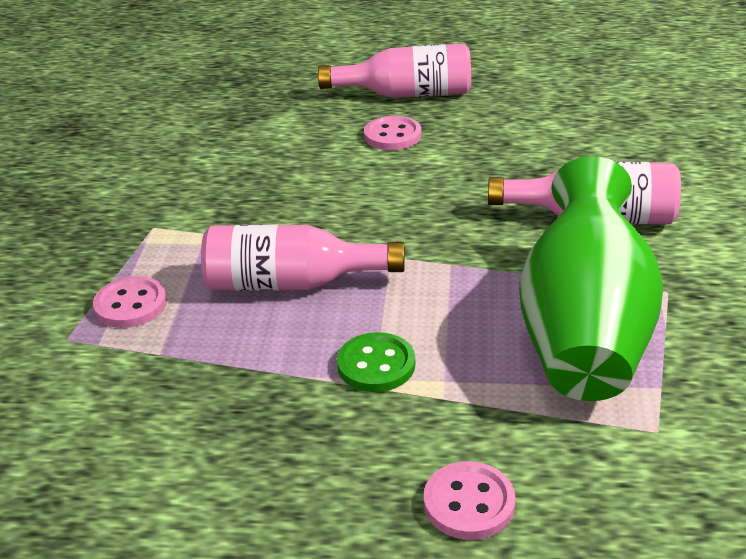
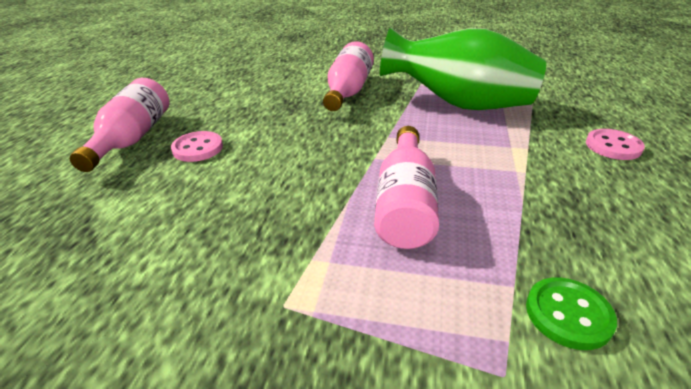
camera: 85 degrees left, 0 degrees up
pink button [93,276,167,328] -> none
green button [337,332,415,392] -> green button moved to [526,277,617,350]

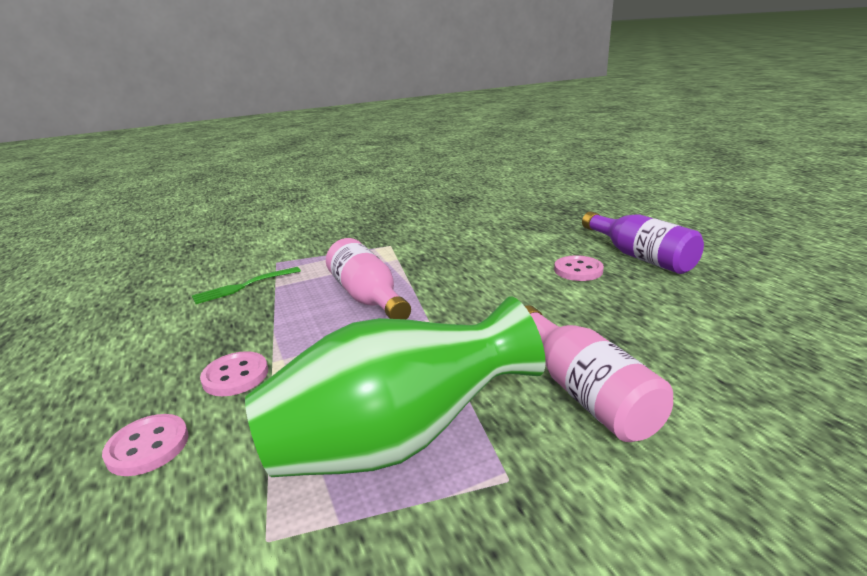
camera: 145 degrees right, 10 degrees down
pink bottle [70,78,169,172] -> purple bottle [582,211,704,274]
green button [526,277,617,350] -> green fork [192,267,301,304]
none -> pink button [200,351,268,396]

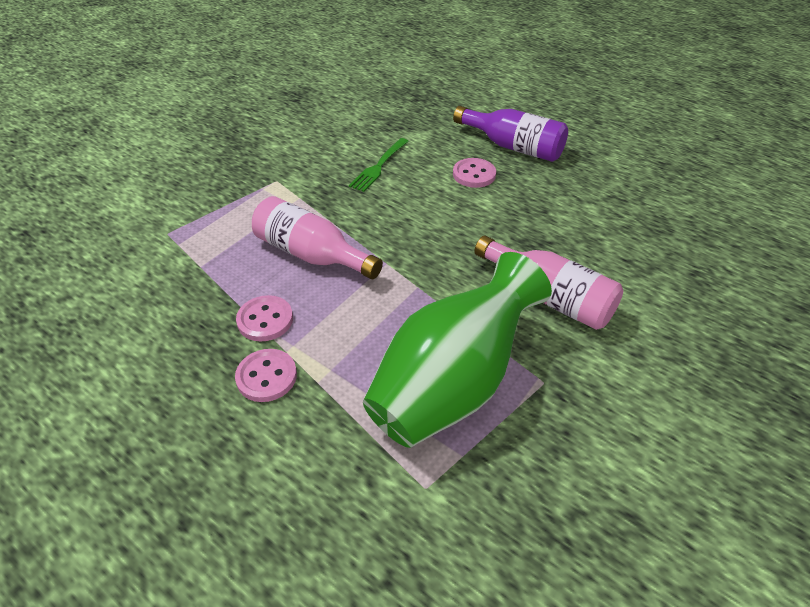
camera: 30 degrees left, 20 degrees up
pink button [102,414,189,476] -> pink button moved to [236,295,293,342]
green fork [192,267,301,304] -> green fork moved to [349,138,409,192]

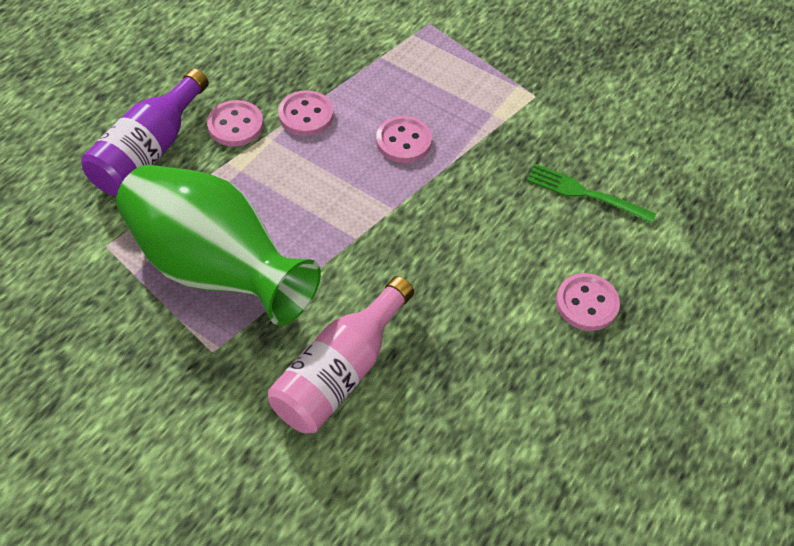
camera: 85 degrees right, 10 degrees up
pink bottle [252,196,383,279] -> pink button [376,116,432,163]
purple bottle [453,106,568,162] -> purple bottle moved to [81,68,209,195]

